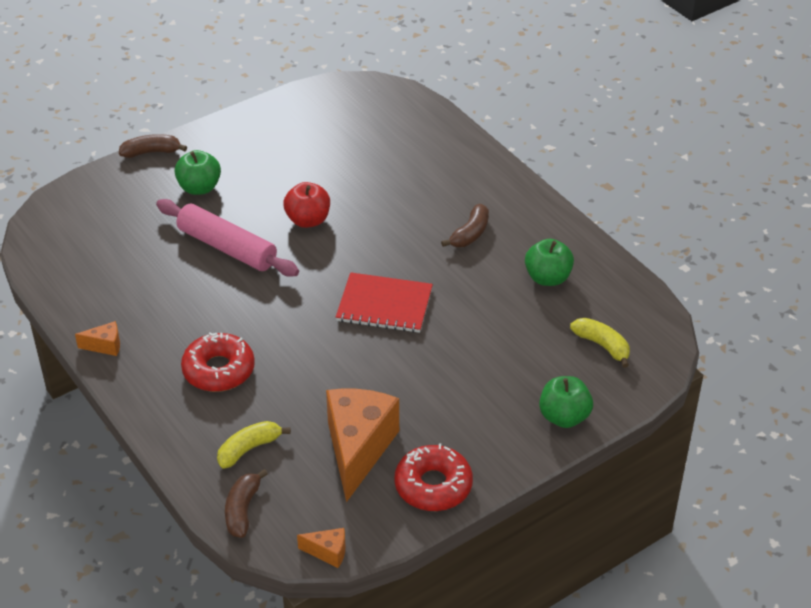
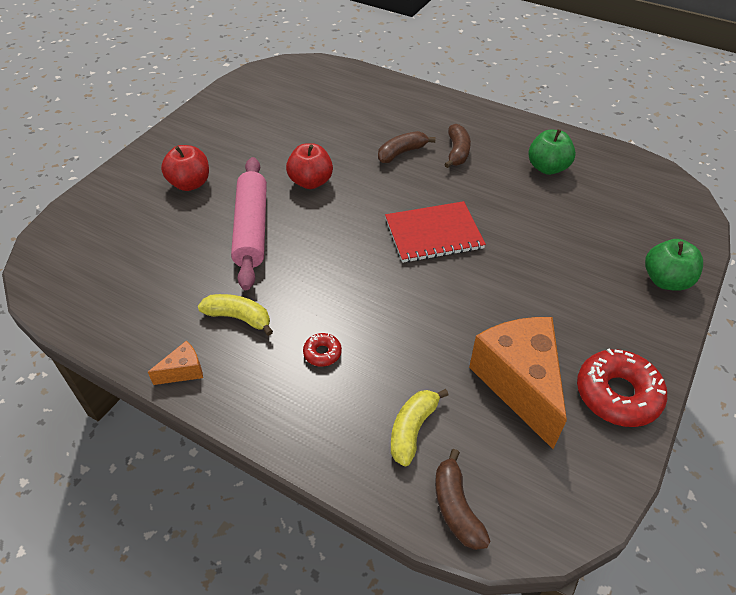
camera: 25 degrees left, 5 degrees up
brown banana [119,134,187,158] -> brown banana moved to [378,131,435,163]
pink rolling pin [156,199,299,277] -> pink rolling pin turned 75 degrees clockwise [231,157,267,290]
green apple [174,150,221,195] -> red apple [161,145,209,191]
red donut [181,333,255,392] -> red donut [303,333,342,367], size x0.47
orange cheese [297,528,345,568] -> none
yellow banana [570,318,630,368] -> yellow banana moved to [198,294,273,336]

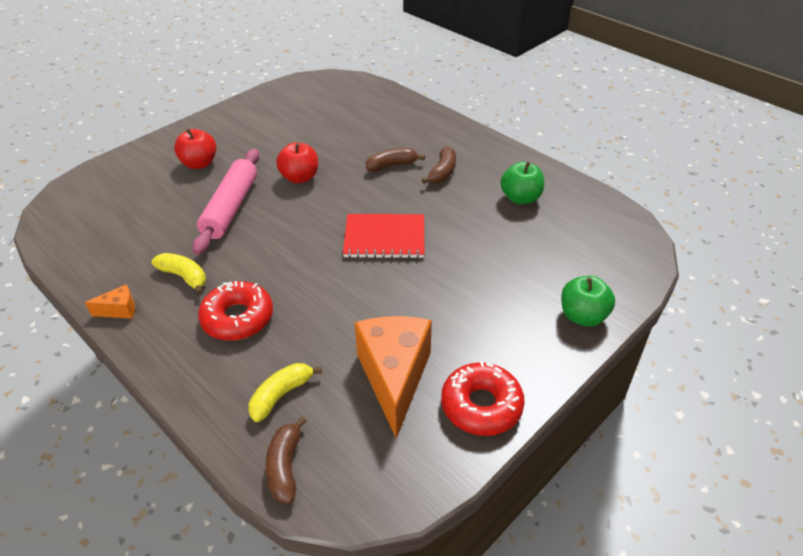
camera: 15 degrees right, 5 degrees down
red donut [303,333,342,367] -> red donut [198,281,273,341], size x2.11

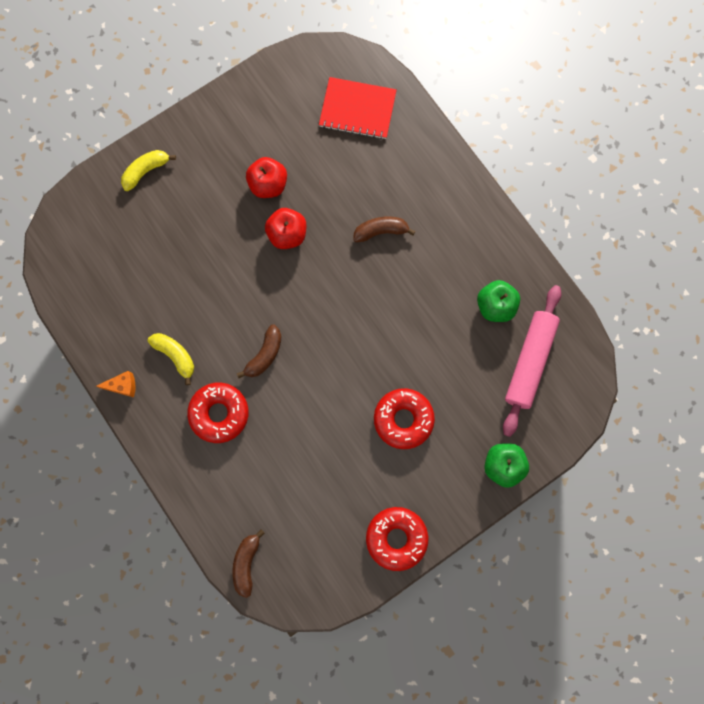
camera: 10 degrees right, 35 degrees up
red apple [174,129,216,169] -> red apple moved to [246,157,287,198]
pink rolling pin [192,149,260,255] -> pink rolling pin moved to [503,285,562,437]
yellow banana [248,363,322,422] -> yellow banana moved to [121,150,176,191]
red notebook [343,214,425,258] -> red notebook moved to [319,77,397,139]
orange cheese [355,316,432,439] -> none
brown banana [422,146,456,184] -> brown banana moved to [237,324,282,378]
none -> red donut [374,388,435,449]

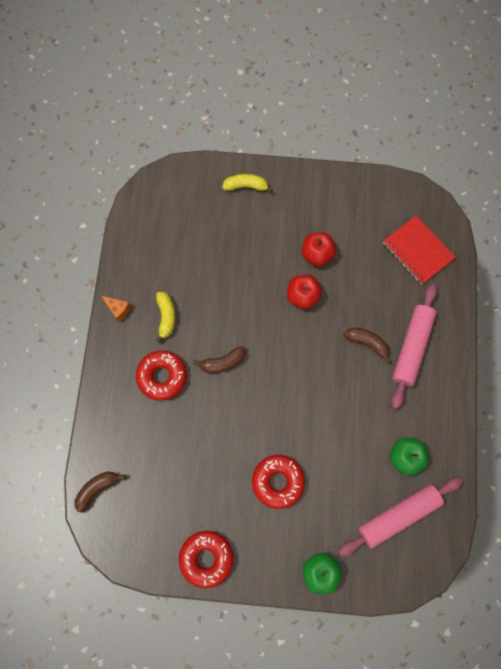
camera: 40 degrees right, 5 degrees down
none -> pink rolling pin [391,284,437,409]

